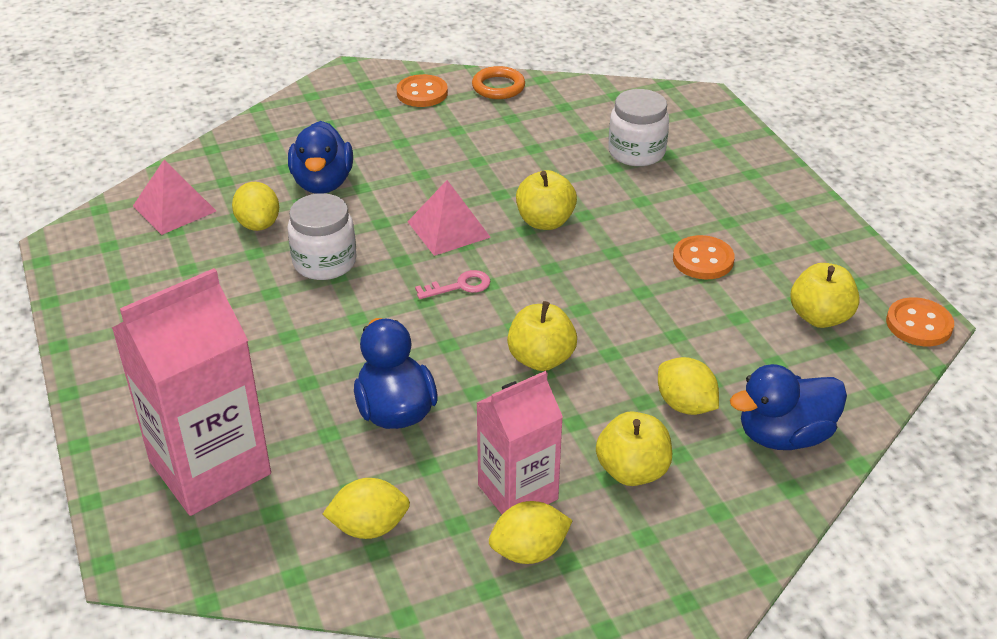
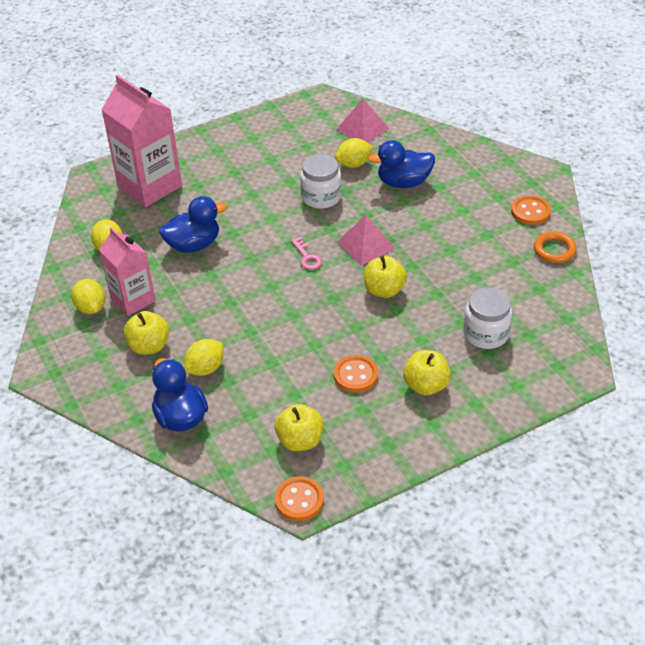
camera: 85 degrees right, 5 degrees up
yellow apple [507,301,577,371] -> yellow apple moved to [403,350,451,396]

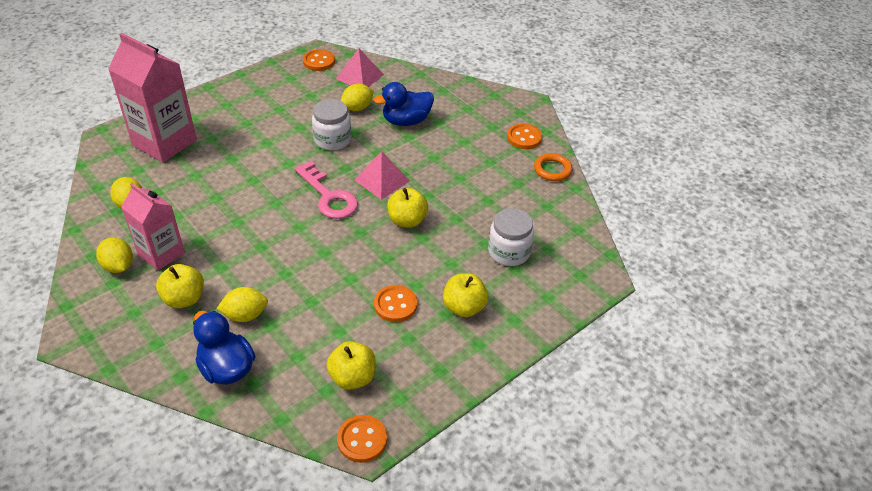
camera: 15 degrees left, 0 degrees up
blue duck [159,196,227,253] -> none
yellow lemon [184,339,223,376] -> yellow lemon turned 45 degrees clockwise [216,287,268,322]
pink key [291,237,322,270] -> pink key [295,161,358,219], size x1.92
none -> orange button [303,49,335,71]

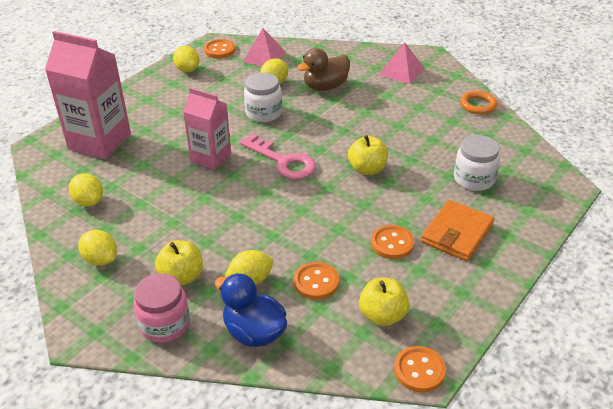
camera: 10 degrees left, 5 degrees down
pink carton [121,183,185,271] -> pink carton moved to [183,88,231,170]
pink pyramid [355,151,410,200] -> pink pyramid moved to [379,42,425,84]
blue duck [374,82,434,126] -> brown duck [297,48,350,91]
yellow apple [443,273,488,317] -> orange wallet [421,200,494,261]
orange button [507,124,542,149] -> orange button moved to [294,262,339,300]
none -> pink jar [133,274,190,343]
none -> yellow lemon [173,46,200,72]

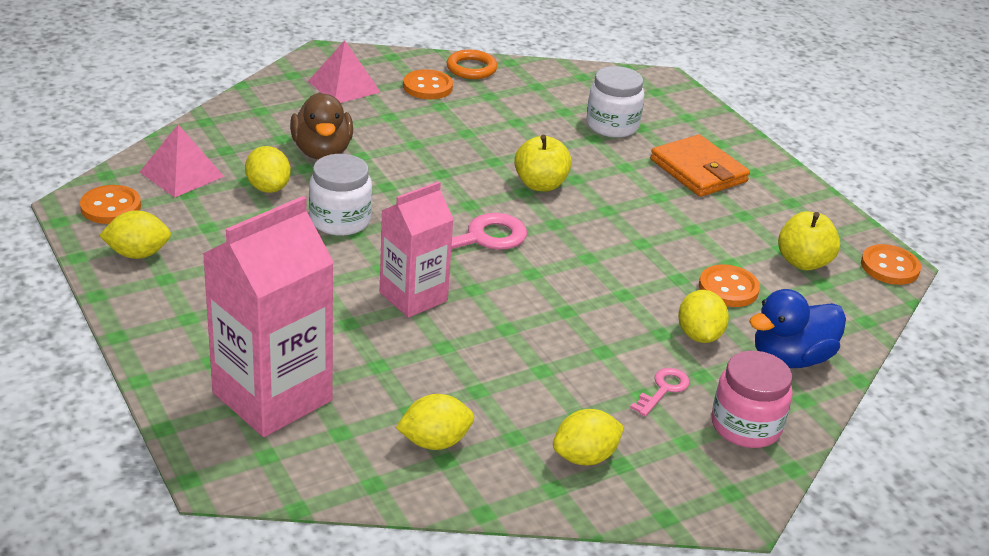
camera: 70 degrees left, 5 degrees down
yellow apple [155,240,203,286] -> pink key [630,368,690,416]
orange button [371,225,414,259] -> orange button moved to [403,69,453,99]

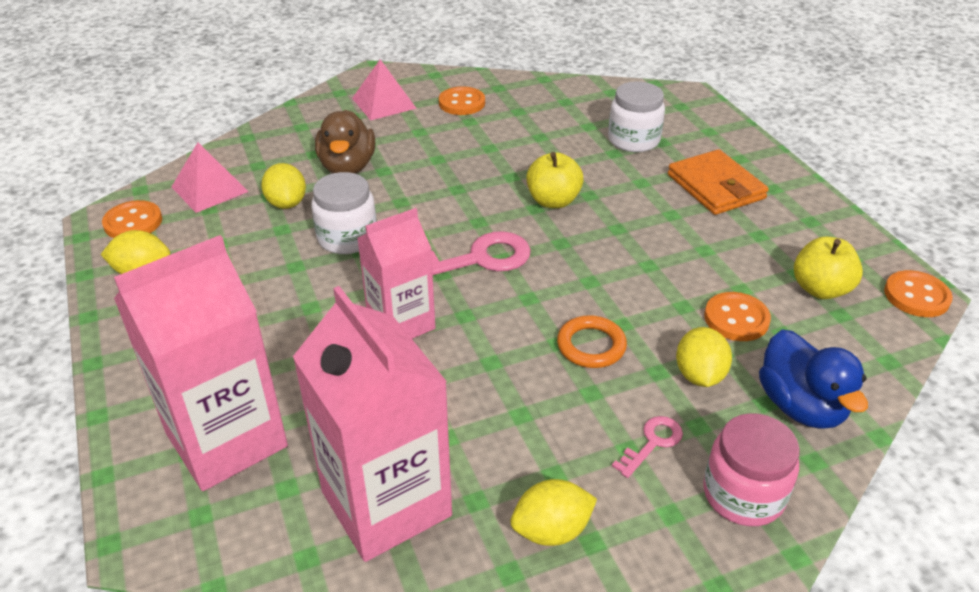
camera: 10 degrees right, 5 degrees up
yellow lemon [396,394,474,450] -> pink carton [293,286,452,562]
orange ring [447,50,497,79] -> orange ring moved to [557,315,627,368]
blue duck [749,289,846,368] -> blue duck turned 90 degrees counterclockwise [759,329,868,429]

